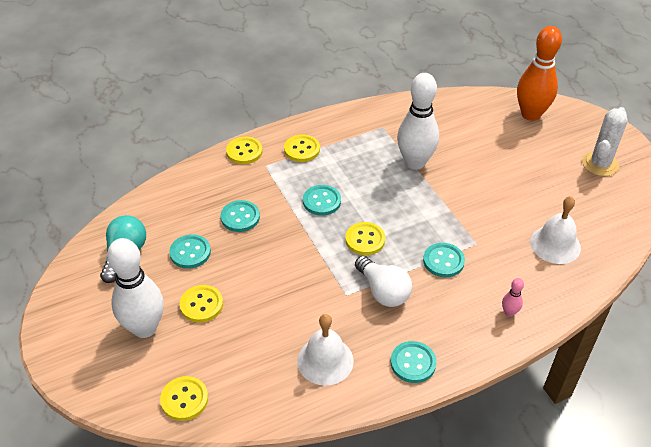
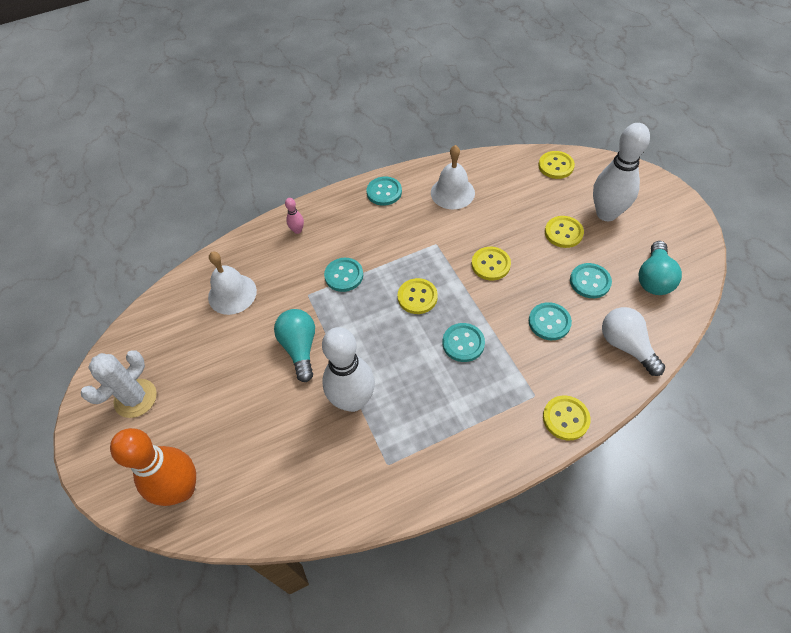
camera: 175 degrees left, 10 degrees up
yellow button [284,135,320,162] -> yellow button moved to [472,247,511,280]
white light bulb [355,256,412,307] -> white light bulb moved to [602,307,665,376]
none -> turquoise light bulb [274,309,315,382]

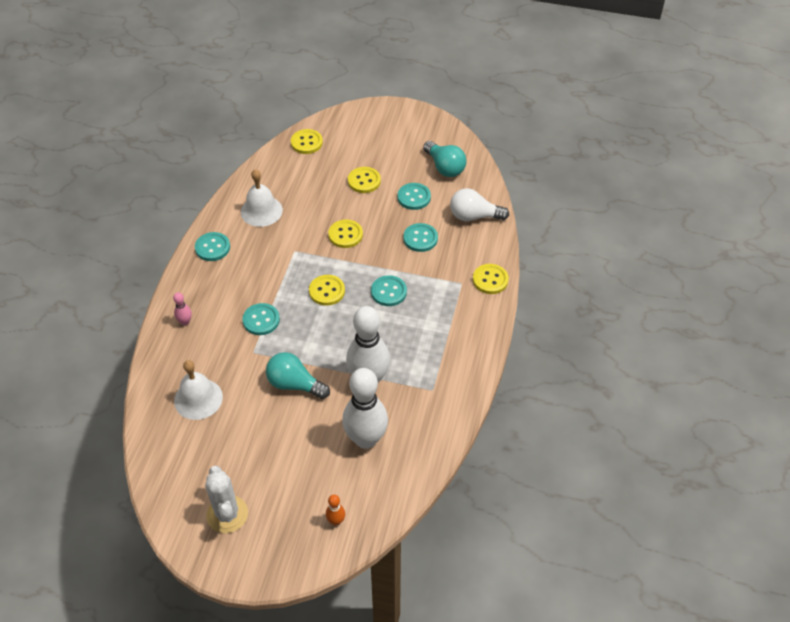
camera: 55 degrees left, 5 degrees down
orange bowling pin [110,428,196,506] -> orange bowling pin [326,495,345,526], size x0.41
white bowling pin [593,123,650,221] -> white bowling pin moved to [342,368,388,449]

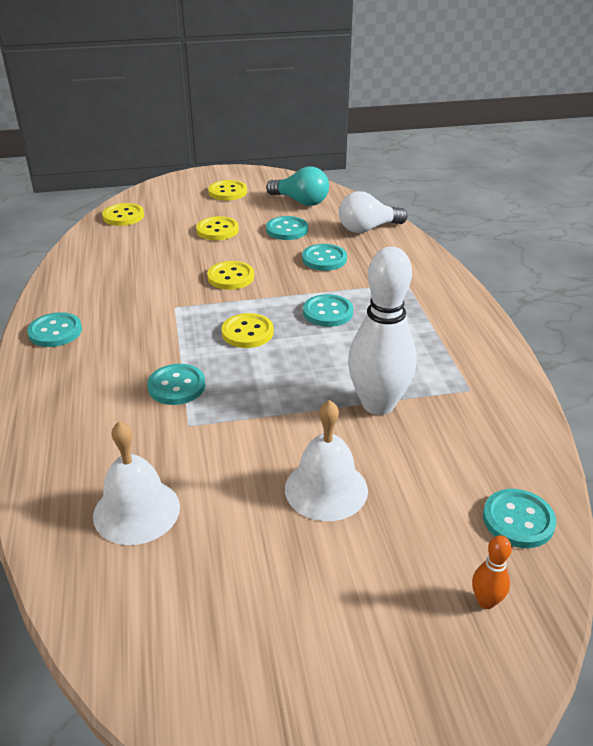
camera: 25 degrees left, 15 degrees down
pink bowling pin [173,292,192,325] -> none
white cactus [205,466,248,533] -> none
white bell [241,169,283,227] -> white bell moved to [285,400,368,521]
turquoise light bulb [266,352,330,399] -> none
white bowling pin [342,368,388,449] -> none
yellow button [473,264,509,294] -> yellow button moved to [208,180,247,200]
none -> turquoise button [483,489,556,548]

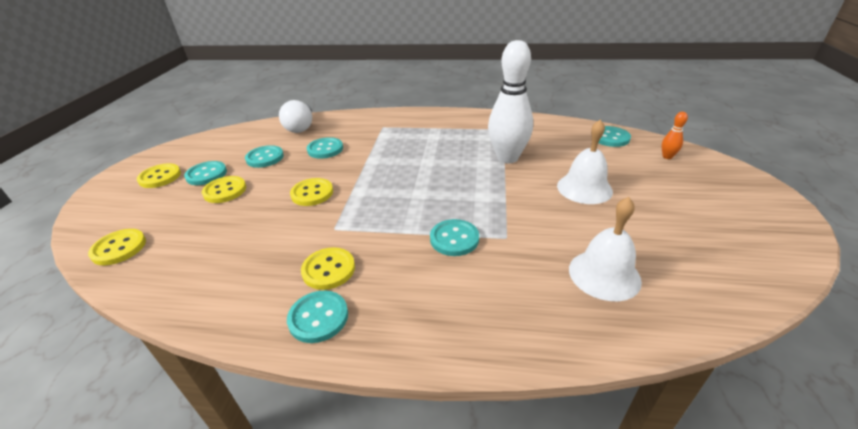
camera: 70 degrees left, 0 degrees up
yellow button [221,313,274,348] -> yellow button moved to [301,247,355,290]
turquoise light bulb [266,167,329,206] -> none
turquoise button [303,294,353,327] -> turquoise button moved to [184,161,227,185]

